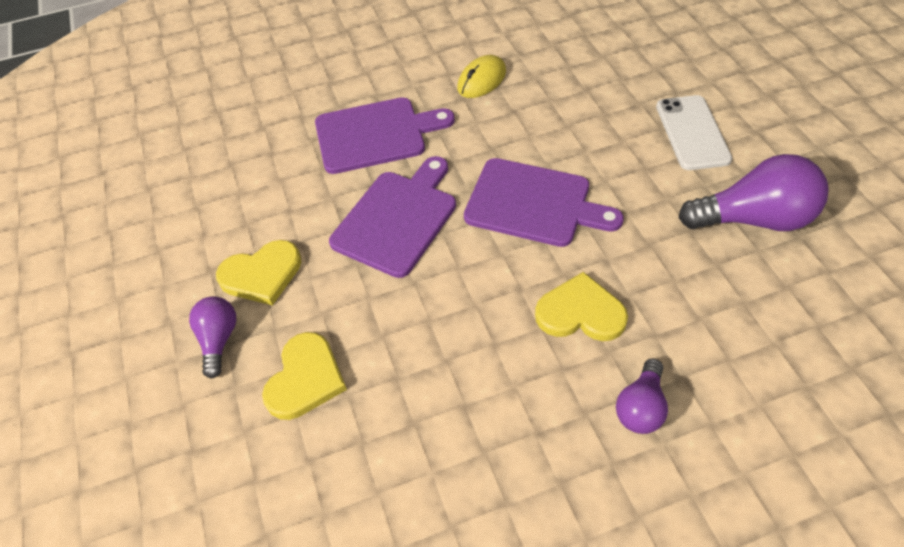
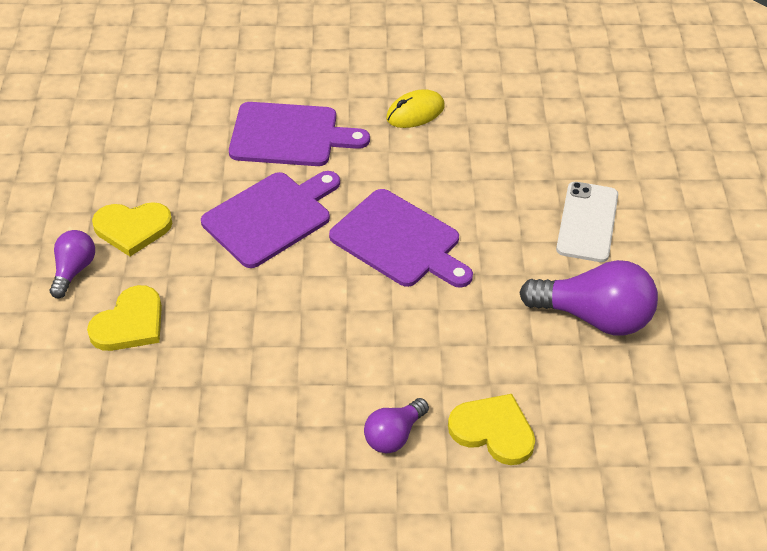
camera: 15 degrees right, 5 degrees down
yellow heart [535,272,628,341] -> yellow heart moved to [448,394,535,465]

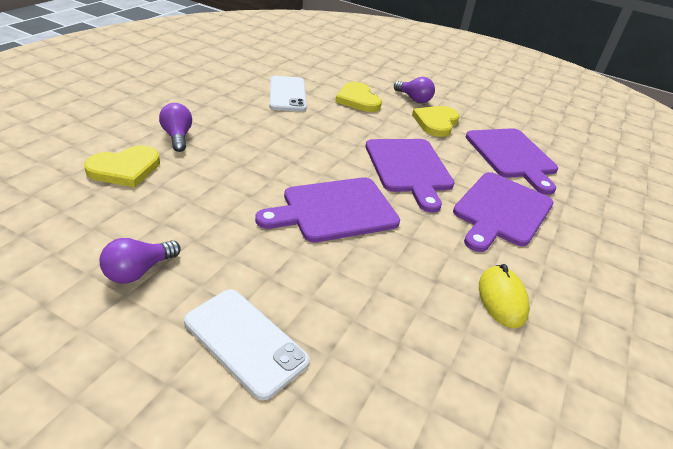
camera: 115 degrees right, 10 degrees down
purple light bulb [519,260,658,336] -> purple light bulb [100,238,181,284], size x0.56
none -> white phone [269,76,307,112]
none -> purple cutting board [466,128,558,195]

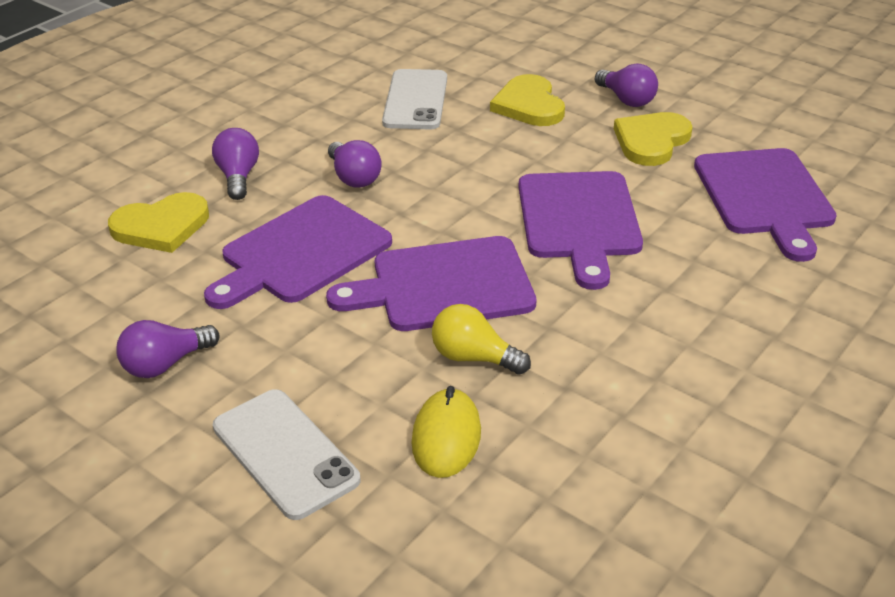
camera: 15 degrees right, 0 degrees up
purple cutting board [453,172,554,252] -> purple cutting board moved to [204,195,392,309]
yellow mouse [479,264,530,328] -> yellow mouse moved to [411,386,481,478]
none -> purple light bulb [328,140,382,188]
none -> yellow light bulb [432,304,531,375]

